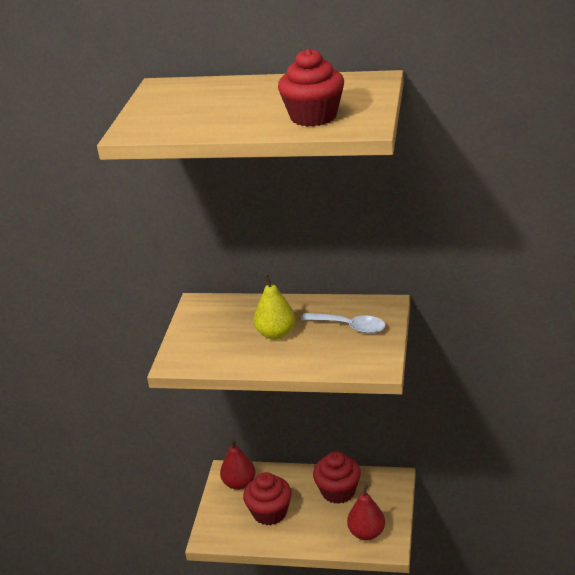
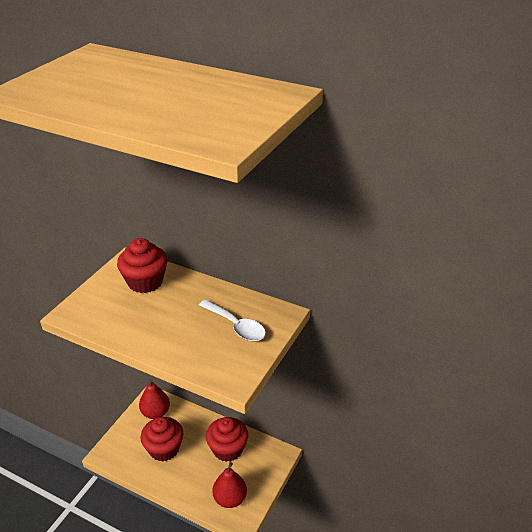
camera: 15 degrees right, 5 degrees up
yellow pear [254,274,295,340] -> none
red cupcake [278,48,344,126] -> red cupcake moved to [117,238,167,293]

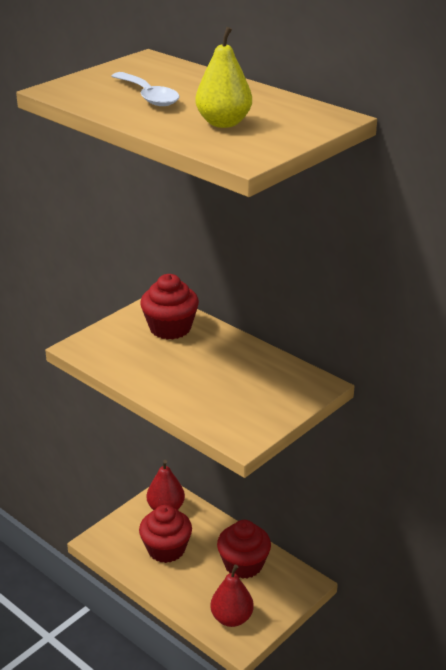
camera: 15 degrees right, 5 degrees down
white spoon [199,299,266,341] -> white spoon moved to [112,72,180,106]
none -> yellow pear [195,27,252,128]

